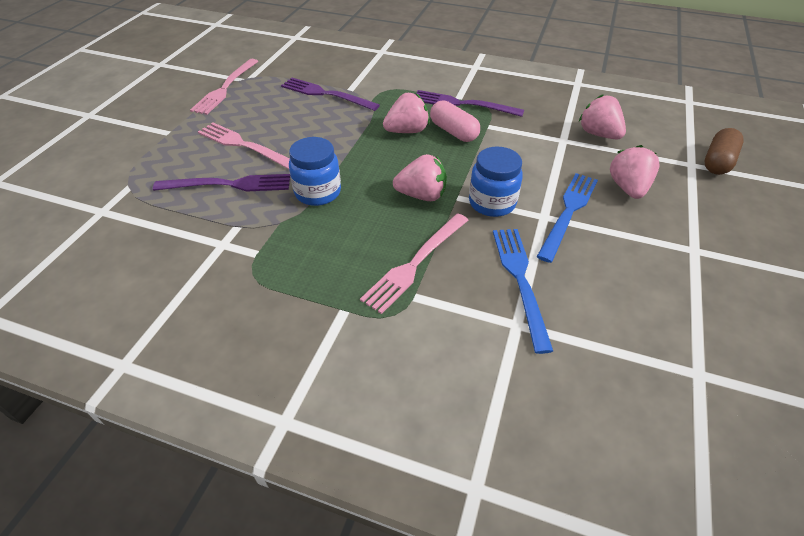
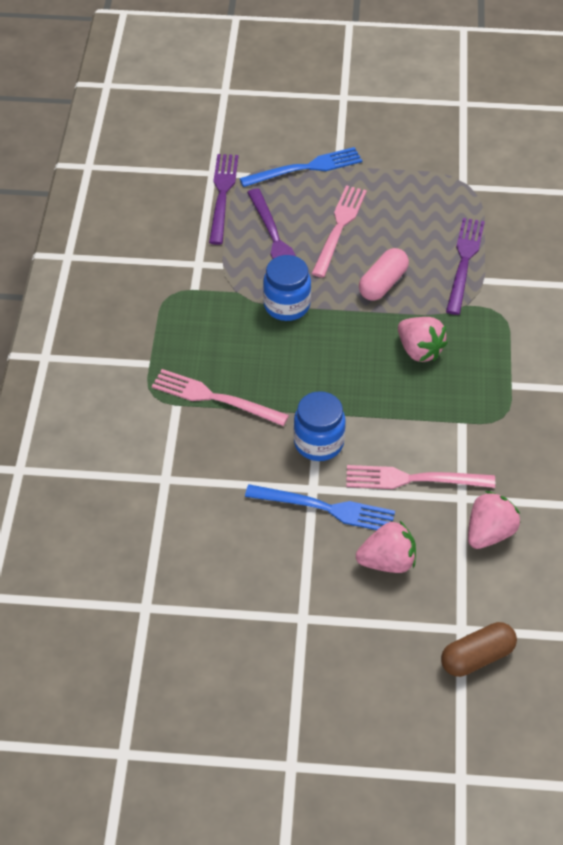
camera: 75 degrees right, 5 degrees up
pink fork [190,59,258,115] -> pink fork moved to [346,465,495,489]
pink strawberry [393,154,447,201] -> none
purple fork [416,90,524,117] -> purple fork moved to [209,154,238,245]
pink capsule [430,100,480,142] -> pink capsule moved to [359,248,409,301]
blue fork [493,229,553,354] -> blue fork moved to [239,147,362,187]
brown capsule [705,128,744,175] -> brown capsule turned 45 degrees counterclockwise [441,622,517,677]

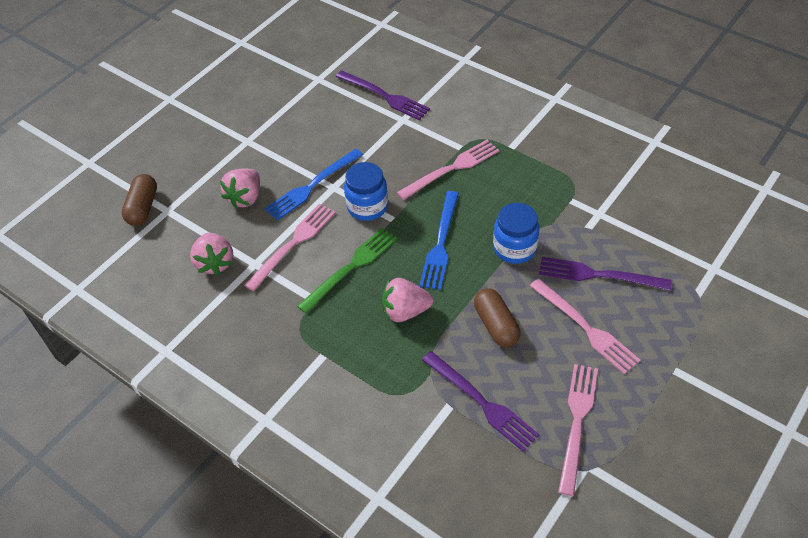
camera: 125 degrees right, 0 degrees up
purple fork [209,154,238,245] -> purple fork moved to [336,70,430,120]
blue fork [239,147,362,187] -> blue fork moved to [419,191,459,290]
pink capsule [359,248,409,301] -> brown capsule [474,288,520,347]
none -> green fork [297,228,397,314]
none -> pink fork [558,364,598,496]

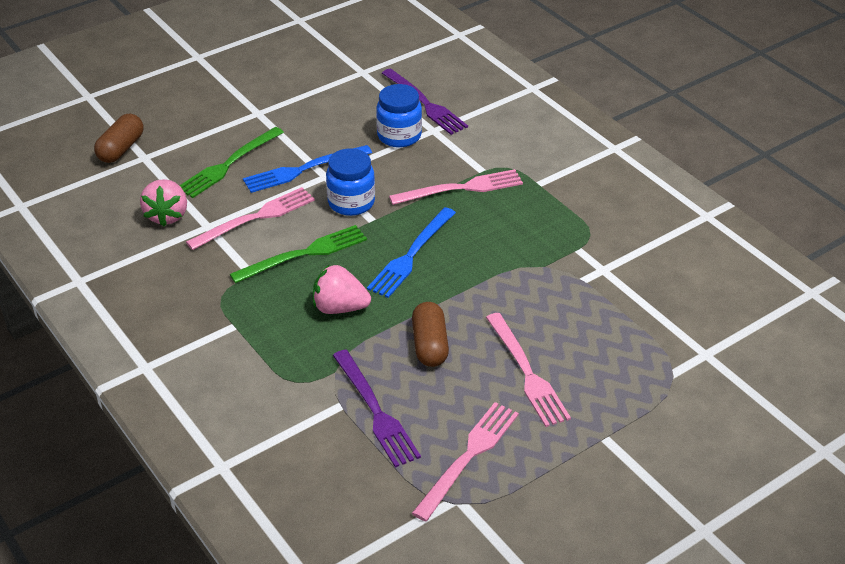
camera: 15 degrees right, 10 degrees down
pink strawberry [220,169,260,209] -> green fork [179,127,284,198]
blue jar [493,203,539,264] -> blue jar moved to [376,84,422,148]
purple fork [539,257,671,291] -> none

